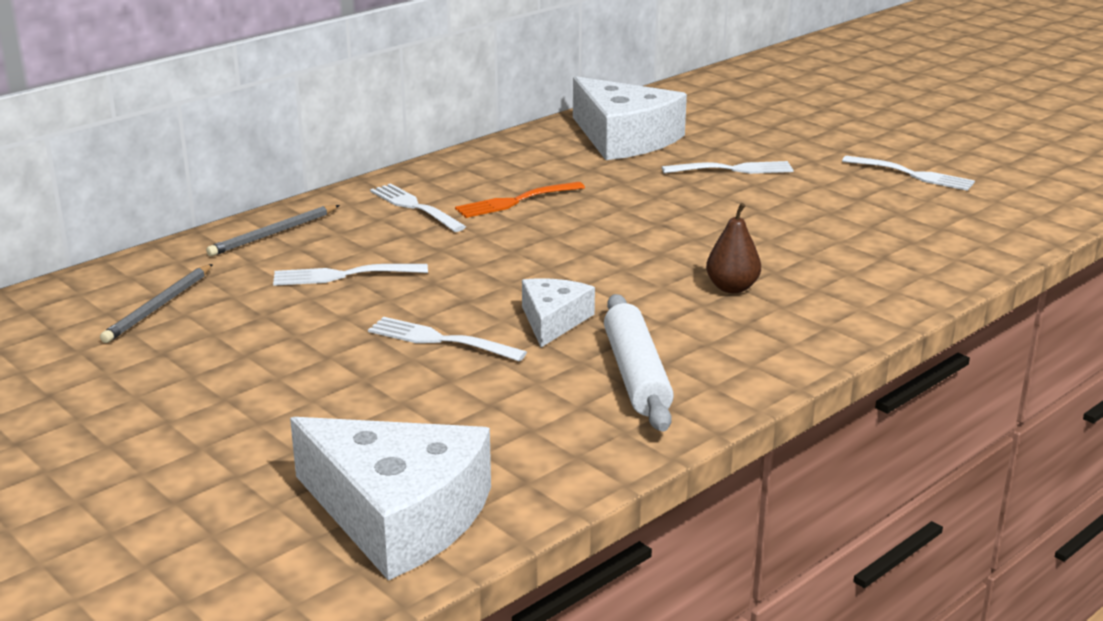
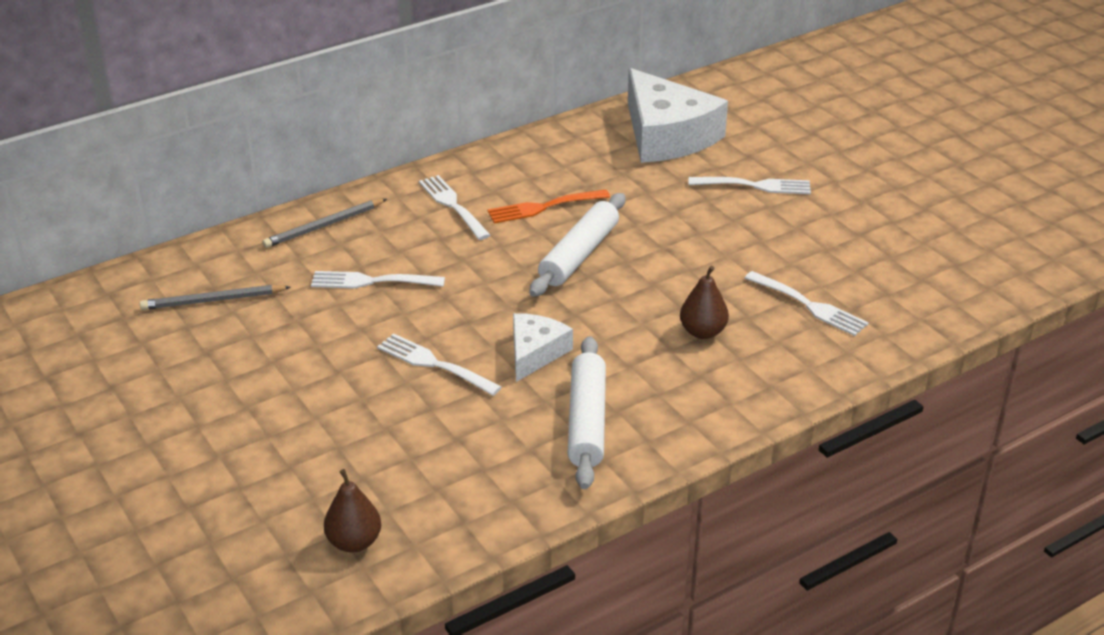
camera: 10 degrees right, 10 degrees up
grey pencil [100,264,213,343] -> grey pencil turned 45 degrees clockwise [140,285,291,310]
white cheese [290,417,491,580] -> brown pear [324,469,381,553]
white fork [842,156,975,191] -> white fork moved to [745,271,869,336]
none -> white rolling pin [529,193,625,297]

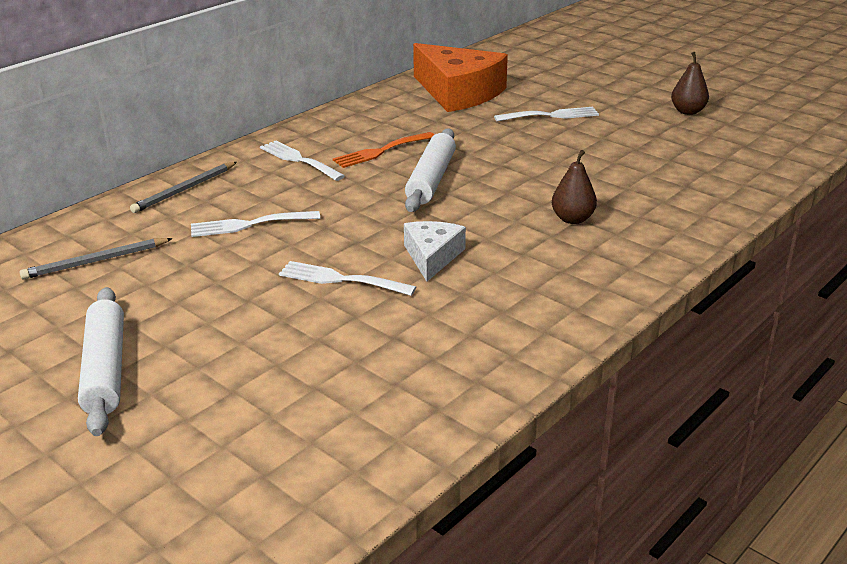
camera: 15 degrees left, 5 degrees down
brown pear [324,469,381,553] -> brown pear moved to [671,52,709,115]
white rolling pin [568,336,606,489] -> white rolling pin moved to [78,287,124,436]
white cheese [628,68,728,163] -> orange cheese [413,43,508,112]
white fork [745,271,869,336] -> none

